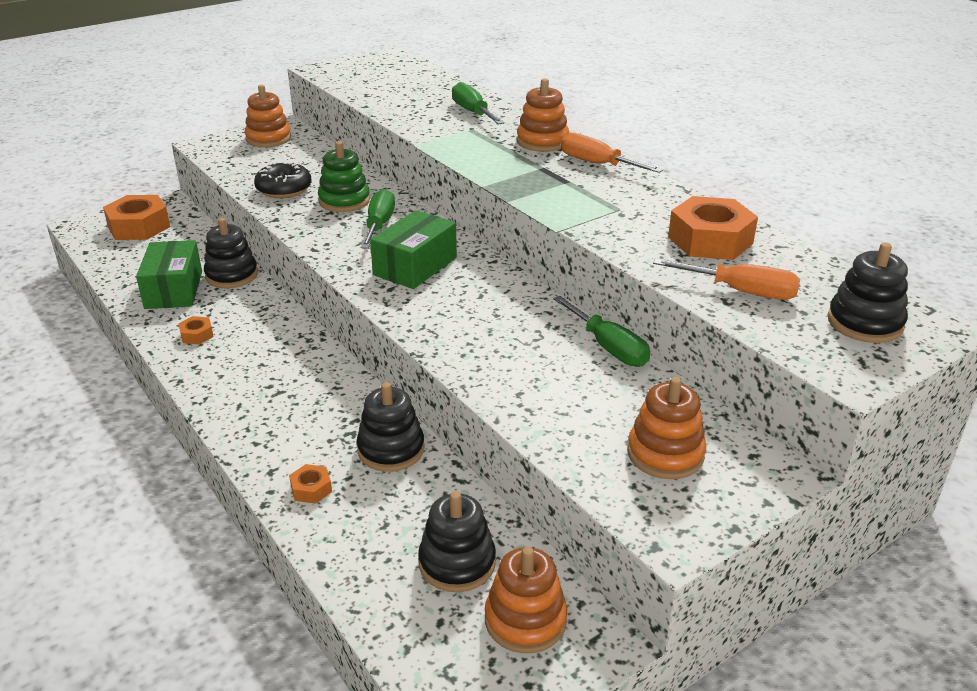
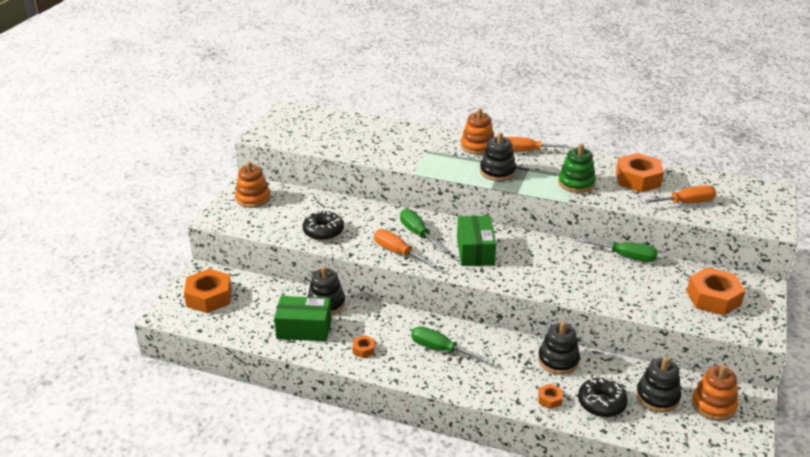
camera: 35 degrees left, 0 degrees up
green box [136,240,202,309] -> green box turned 45 degrees counterclockwise [274,296,332,341]
green stacking toy [318,141,370,212] -> green stacking toy moved to [558,143,596,193]
green screwdriver [452,82,504,124] -> green screwdriver moved to [411,326,489,362]
orange stacking toy [628,377,706,479] -> orange nut [687,267,746,316]
black stacking toy [828,242,908,343] -> black stacking toy moved to [480,132,516,181]
none -> orange screwdriver [374,229,436,267]
none -> black donut [578,378,628,417]

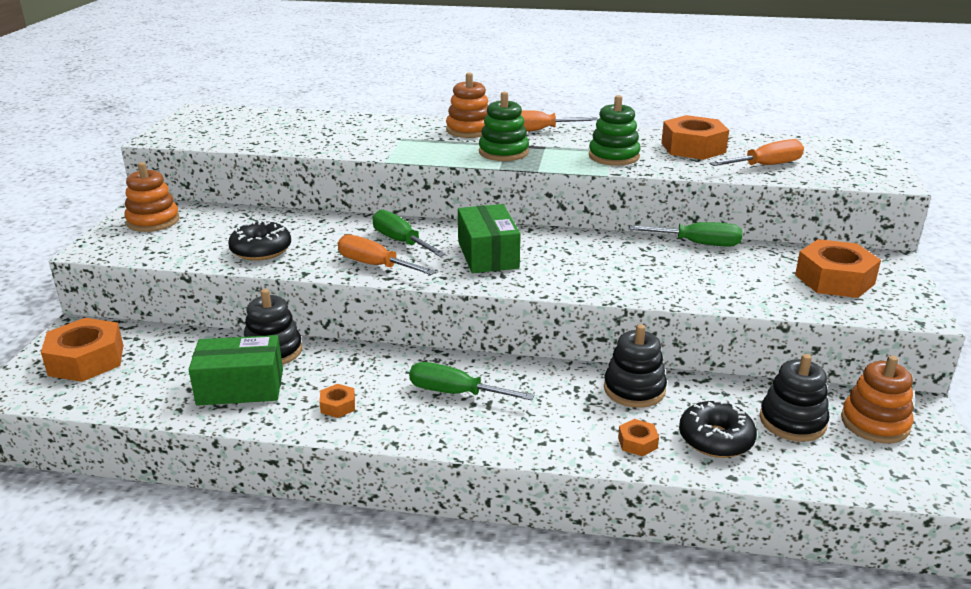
camera: 10 degrees left, 5 degrees down
black stacking toy [480,132,516,181] -> green stacking toy [479,92,529,161]

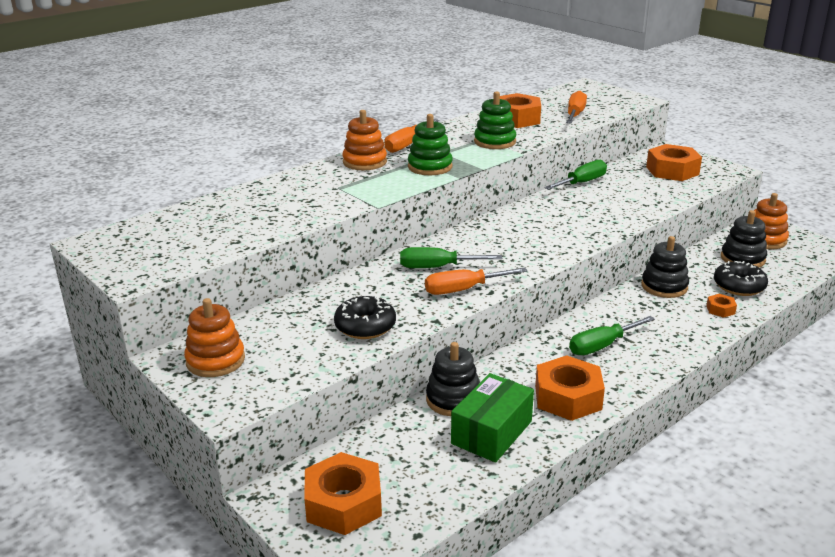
camera: 50 degrees left, 0 degrees up
orange nut [319,384,355,418] -> orange nut [535,355,605,421], size x2.15
green box [458,204,520,273] -> none

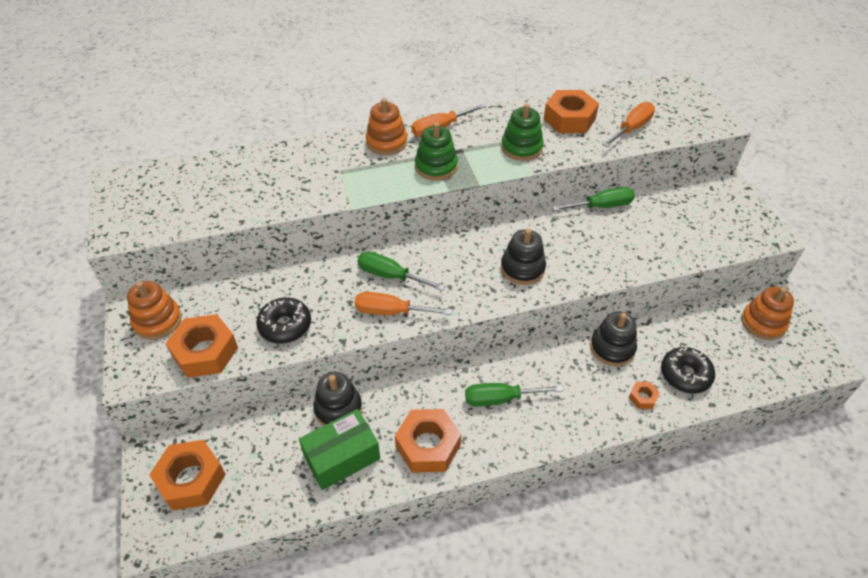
camera: 25 degrees right, 20 degrees up
orange nut [646,144,702,181] -> orange nut moved to [165,314,238,378]
black stacking toy [721,210,767,267] -> black stacking toy moved to [501,228,546,285]

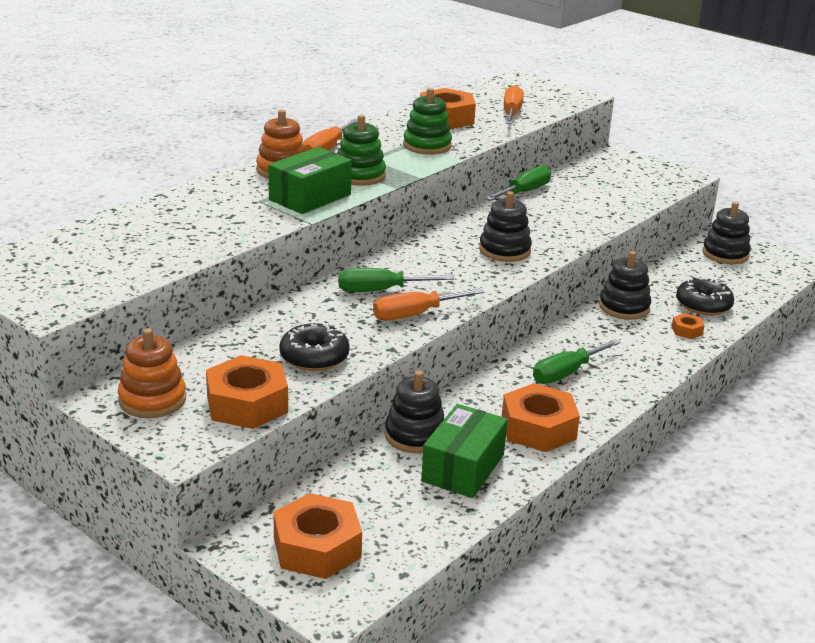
camera: 35 degrees left, 20 degrees down
orange stacking toy [741,287,794,340] -> black stacking toy [702,202,751,264]
none -> green box [268,147,352,214]

